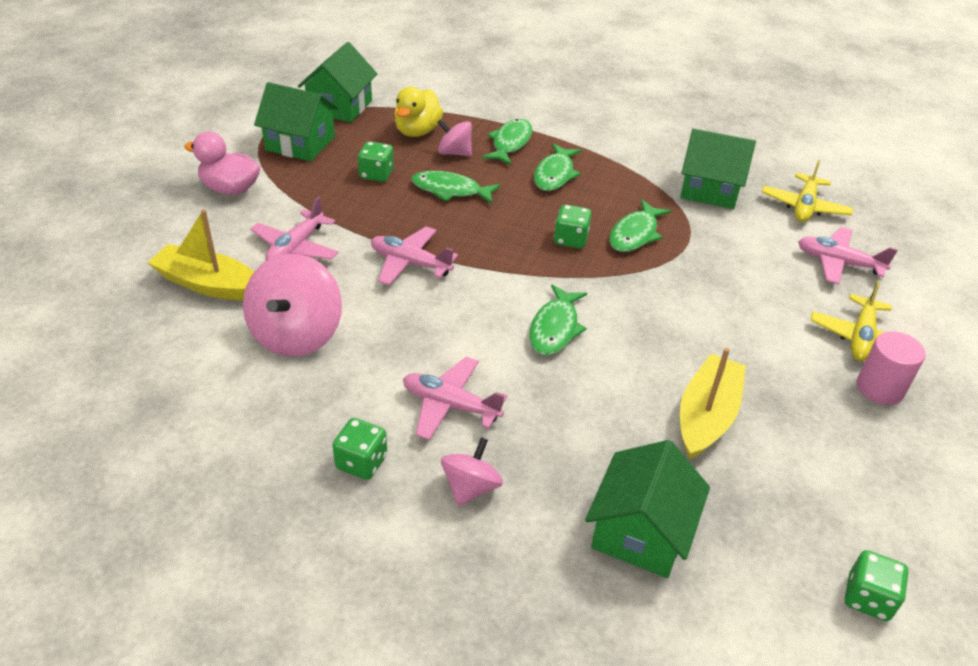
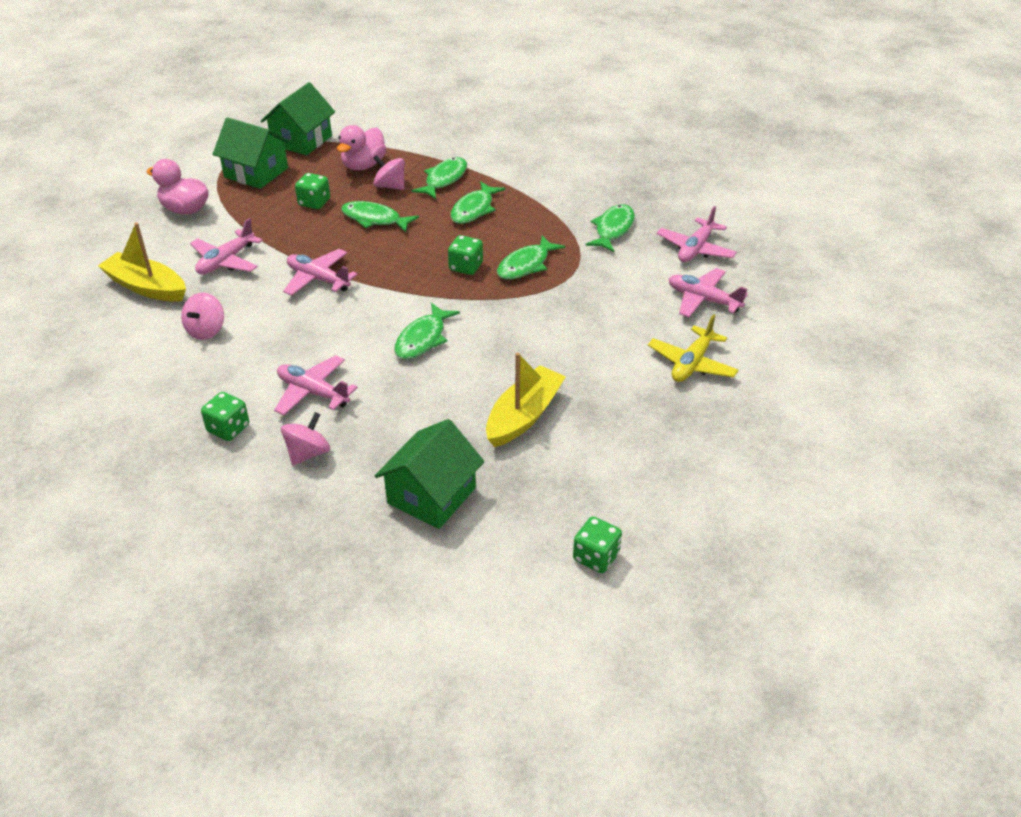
camera: 10 degrees right, 0 degrees up
pink spinning top [243,254,342,357] -> pink spinning top [181,292,224,340], size x0.56
yellow duck [394,87,443,137] -> pink duck [337,125,386,170]
green house [680,129,756,209] -> green fish [585,204,635,252]
yellow plane [762,160,853,222] -> pink plane [657,206,737,262]
pink cylinder [857,331,926,405] -> none

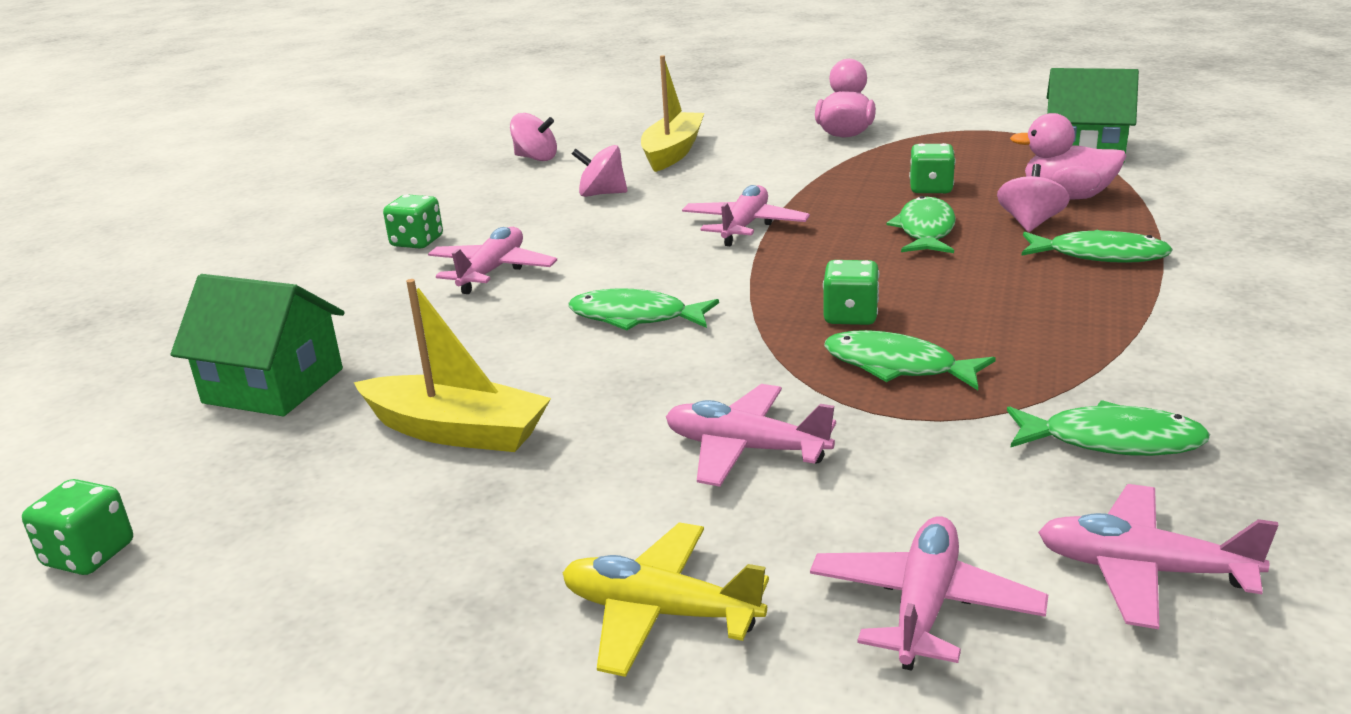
camera: 80 degrees right, 15 degrees down
pink plane [190,218,263,274] -> pink plane moved to [666,384,836,487]
green house [213,117,290,189] -> none
pink spinning top [281,412,330,465] -> pink spinning top moved to [510,113,557,161]
green fish [450,181,505,224] -> none

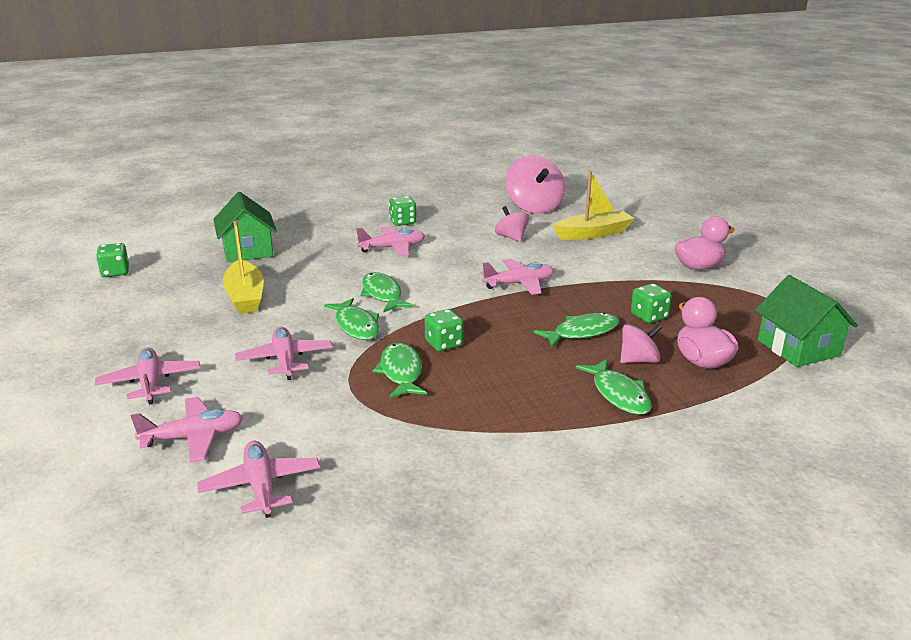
camera: 50 degrees right, 0 degrees up
pink spinning top [510,113,557,161] -> pink spinning top [506,155,565,213], size x1.78
yellow plane [563,522,769,677] -> pink plane [95,347,200,404]
green fish [1007,400,1210,456] -> green fish moved to [324,298,379,340]

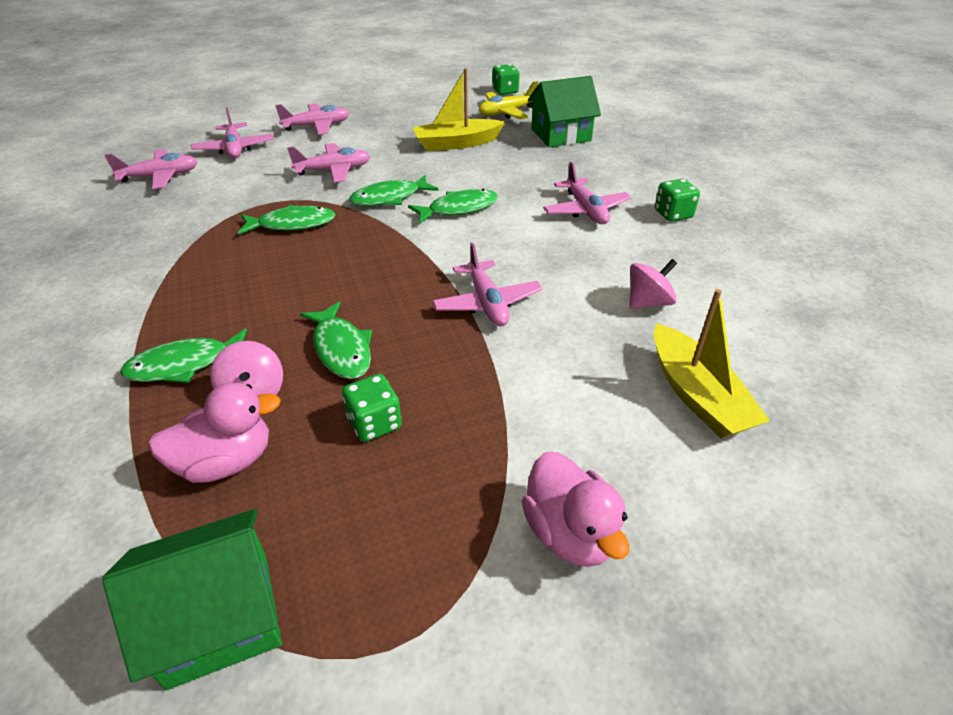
camera: 90 degrees right, 15 degrees up
green dice [425,309,464,352] -> none
pink spinning top [506,155,565,213] -> none
none -> yellow plane [479,81,538,119]

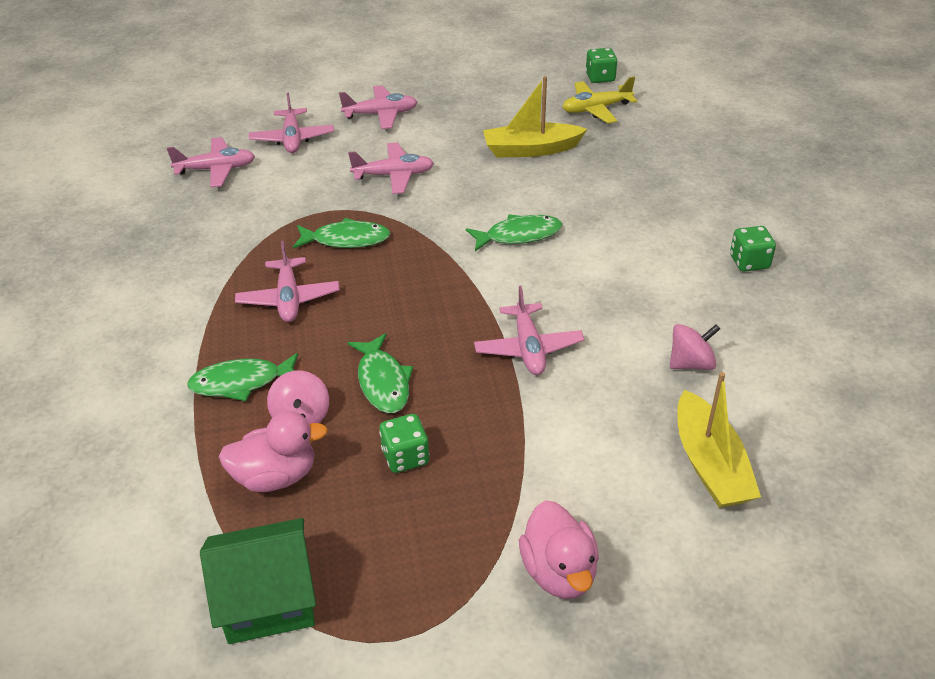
camera: 10 degrees right, 0 degrees up
green fish [349,175,439,206] -> none
green house [528,76,601,147] -> none
pink plane [543,162,632,224] -> pink plane moved to [235,240,340,322]

